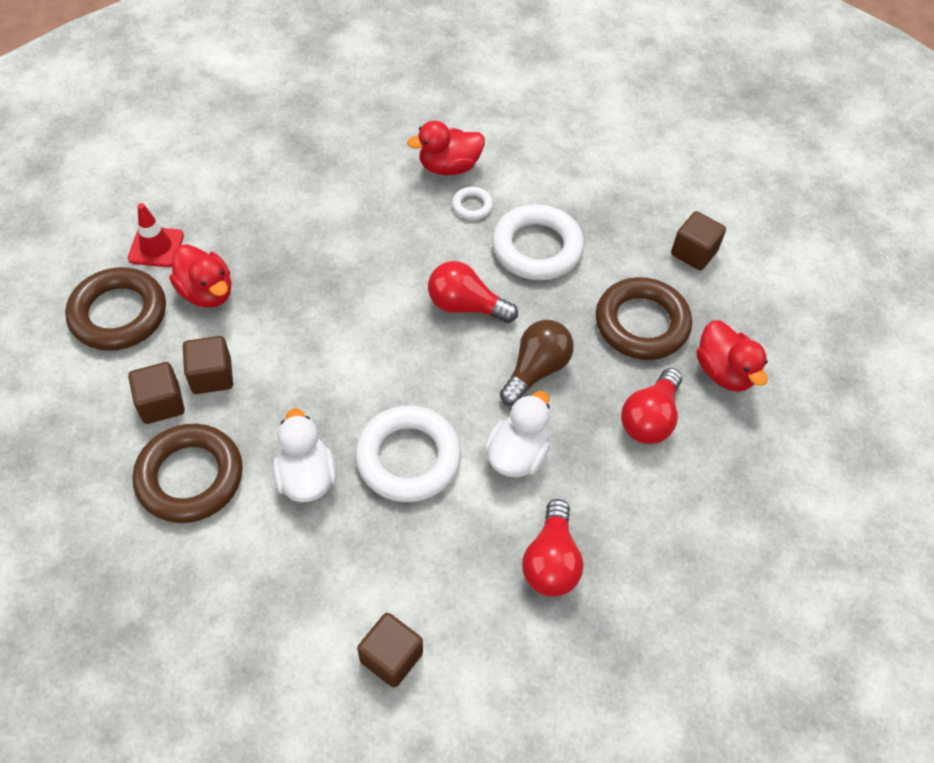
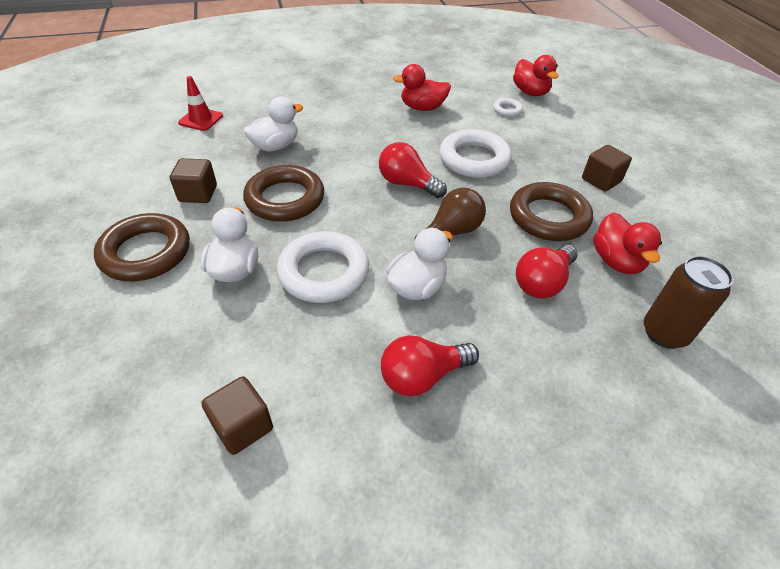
camera: 15 degrees right, 10 degrees down
brown ring [65,267,166,351] -> brown ring moved to [243,165,324,222]
brown cube [128,362,185,424] -> none
red duck [169,244,231,308] -> red duck moved to [513,55,559,96]
white ring [452,187,493,220] -> white ring moved to [493,98,523,117]
red light bulb [522,499,583,597] -> red light bulb turned 45 degrees clockwise [381,335,479,396]
none -> white duck [243,96,303,152]
none -> brown can [644,256,734,349]

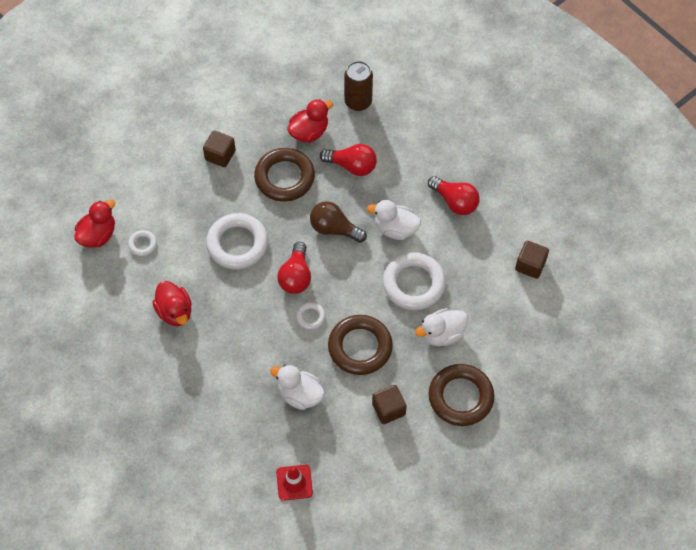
camera: 115 degrees left, 15 degrees up
none -> white ring [296,302,325,330]

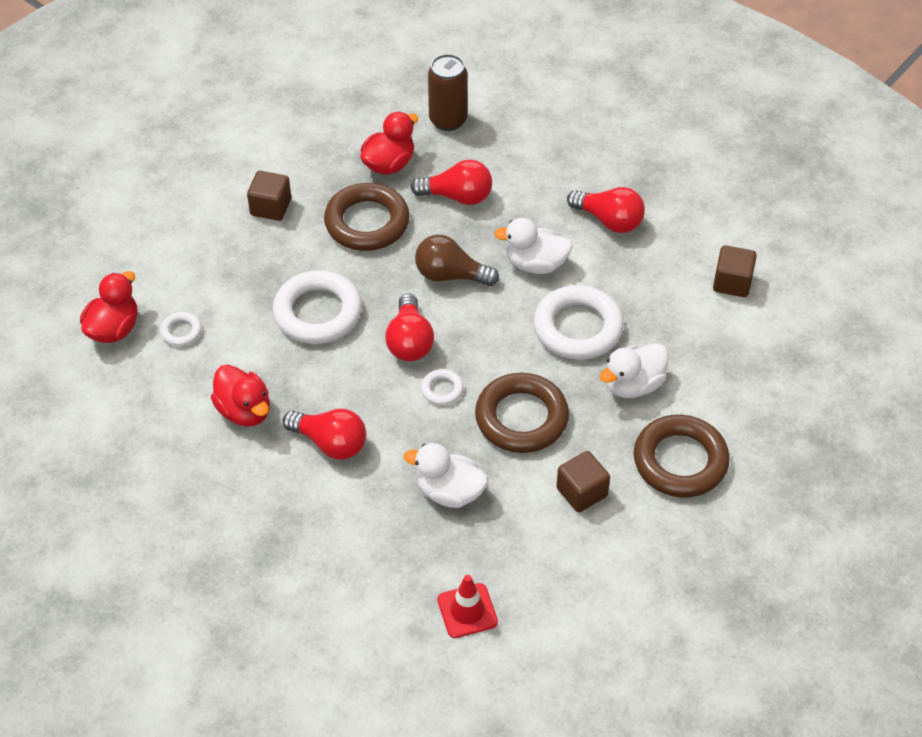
camera: 10 degrees left, 10 degrees down
none -> red light bulb [283,409,366,460]

